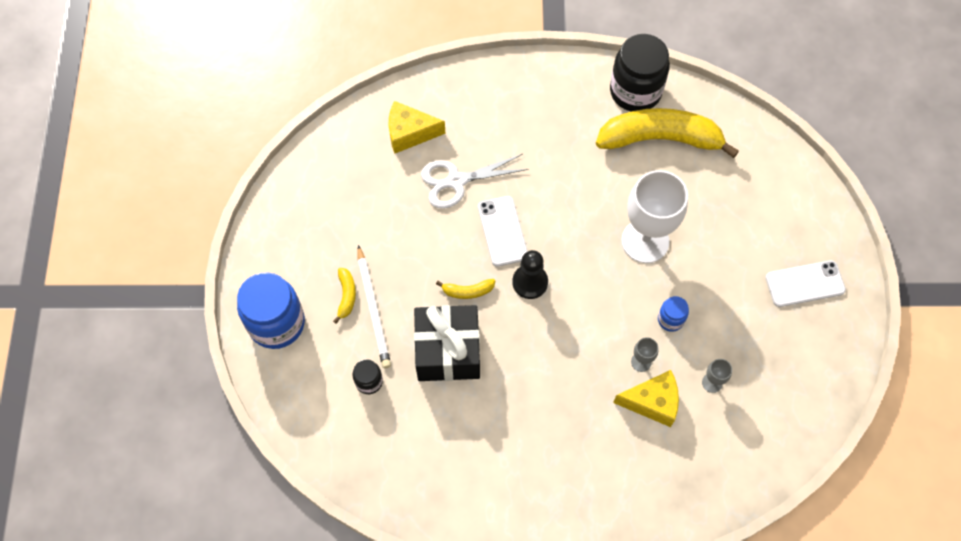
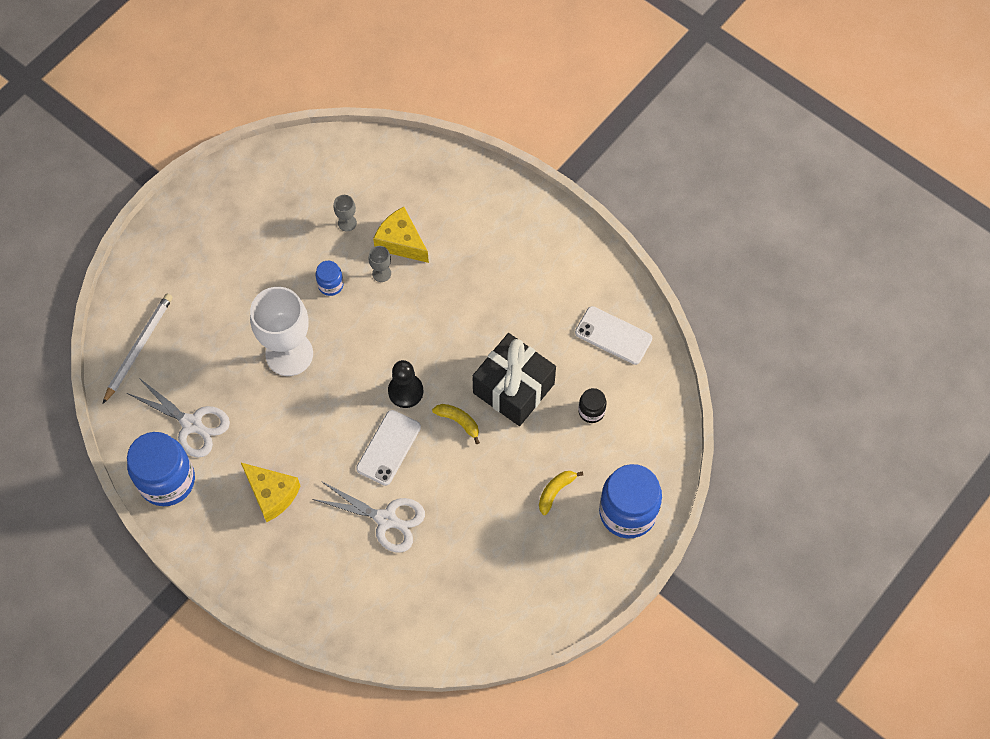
camera: 140 degrees left, 0 degrees up
white pencil [358,245,391,368] -> white pencil moved to [103,294,173,404]
yellow cheese [389,101,445,154] -> yellow cheese moved to [241,463,301,522]
yellow banana [596,108,739,158] -> white scissors [127,377,230,457]
black jar [610,34,670,112] -> blue jar [127,432,195,506]
white phone [766,260,846,307] -> white phone moved to [575,306,652,365]

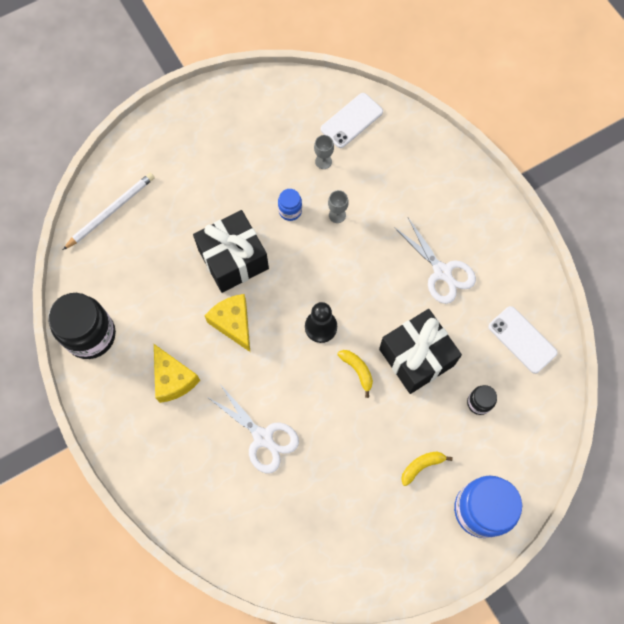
camera: 20 degrees right, 5 degrees up
white scissors [127,377,230,457] -> white scissors moved to [394,218,476,304]
blue jar [127,432,195,506] -> black jar [48,293,116,359]
white goblet [250,287,313,376] -> black gift [193,210,269,293]
white phone [356,410,421,486] -> white phone moved to [321,93,383,148]
yellow cheese [373,207,429,263] -> yellow cheese moved to [205,294,250,352]

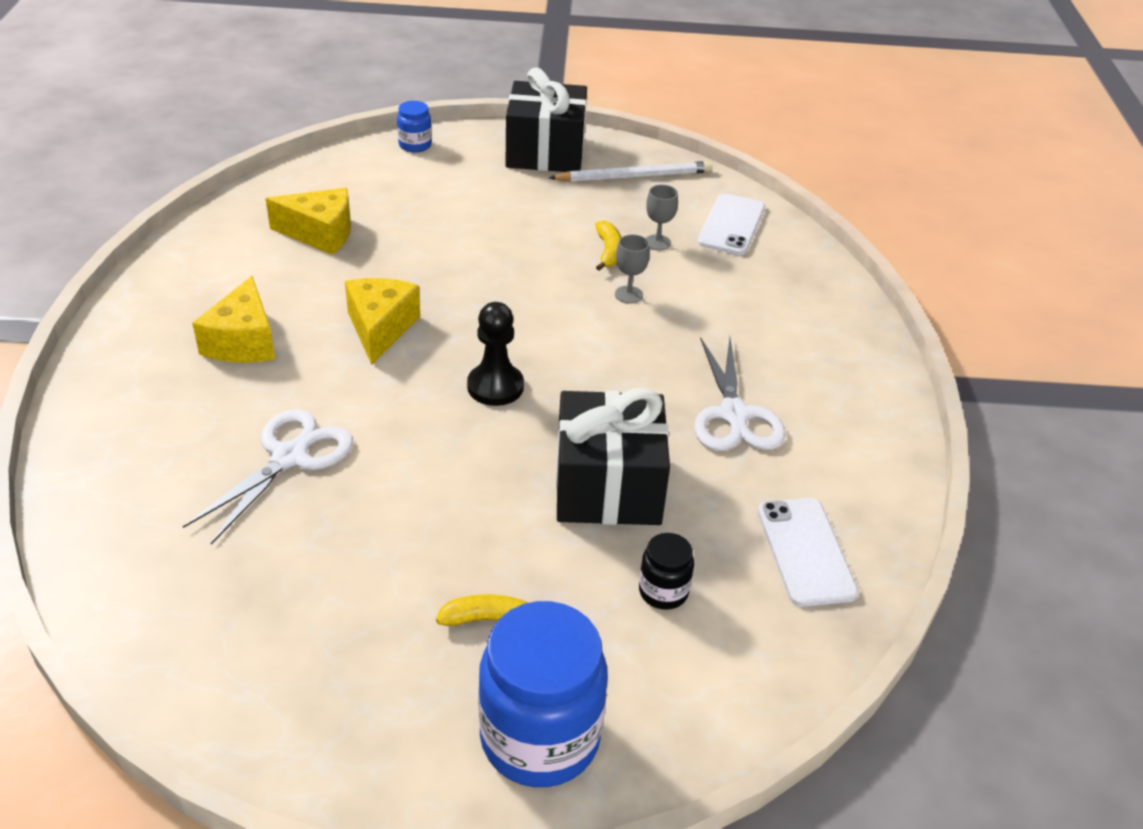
camera: 30 degrees right, 30 degrees down
black jar [48,293,116,359] -> none
white pencil [63,173,155,250] -> white pencil moved to [549,161,713,182]
black gift [193,210,269,293] -> black gift moved to [505,67,587,172]
white scissors [206,383,299,474] -> white scissors turned 135 degrees counterclockwise [183,409,353,544]
blue jar [278,189,302,221] -> blue jar moved to [397,101,432,153]
white phone [321,93,383,148] -> white phone turned 60 degrees counterclockwise [697,193,765,255]
yellow banana [337,350,373,398] -> yellow banana moved to [595,220,621,271]
none -> yellow cheese [266,188,351,255]

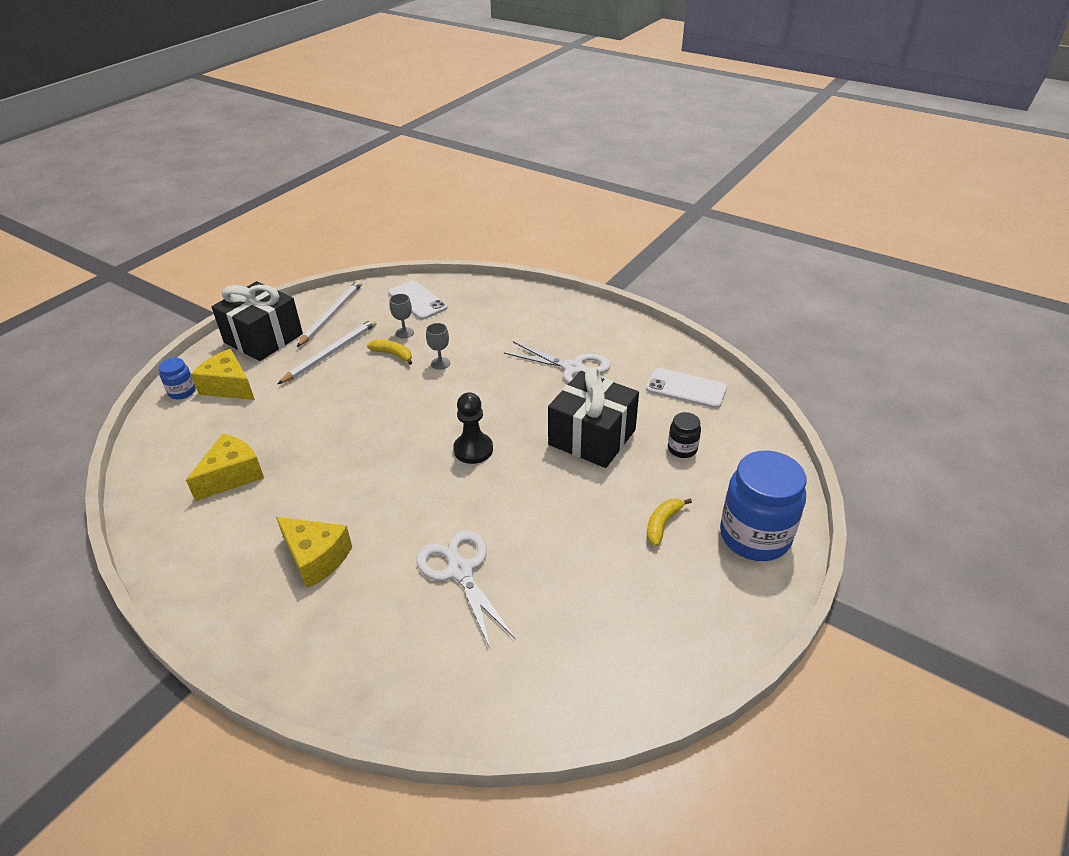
camera: 55 degrees left, 0 degrees up
yellow cheese [345,278,420,365] -> yellow cheese moved to [191,349,255,400]
none -> white pencil [278,319,377,384]

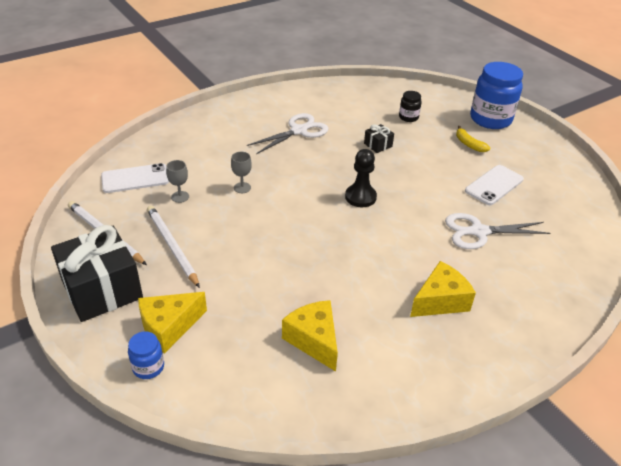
camera: 70 degrees left, 0 degrees up
yellow banana [367,340,412,365] -> none
black gift [548,367,639,468] -> black gift [364,124,394,153], size x0.43
white phone [646,368,727,408] -> white phone moved to [465,165,524,205]

